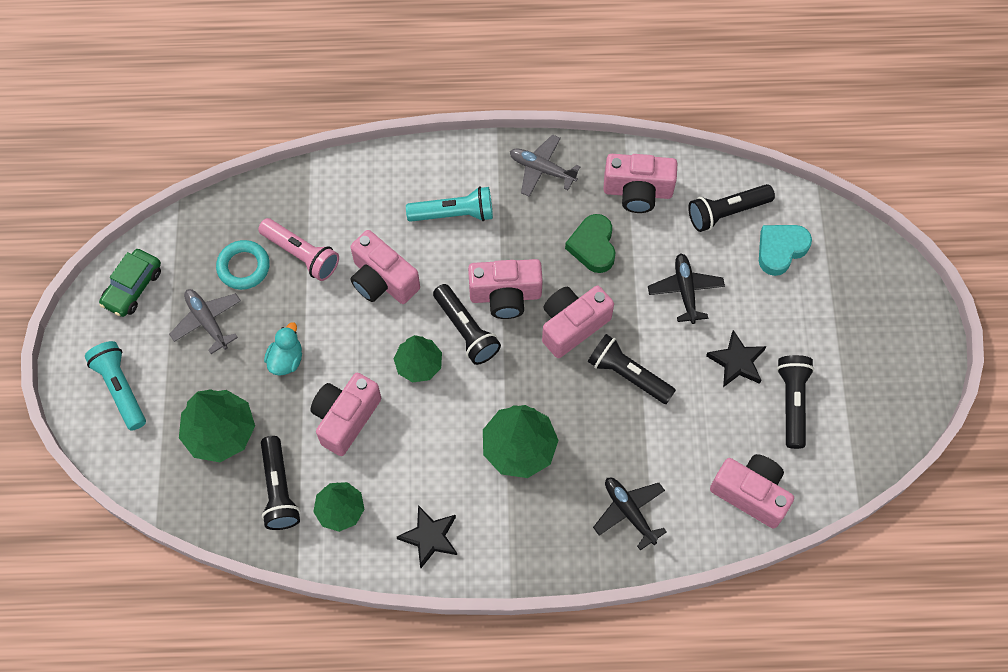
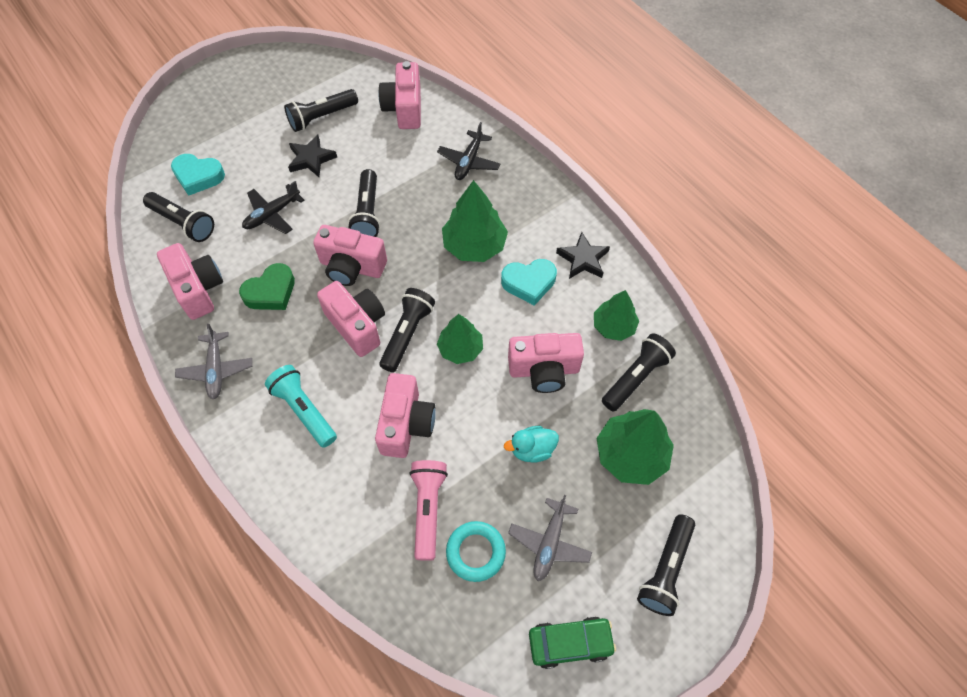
camera: 125 degrees left, 5 degrees down
turquoise flashlight [85,341,146,431] -> black flashlight [637,514,695,616]
none -> turquoise heart [501,259,557,306]

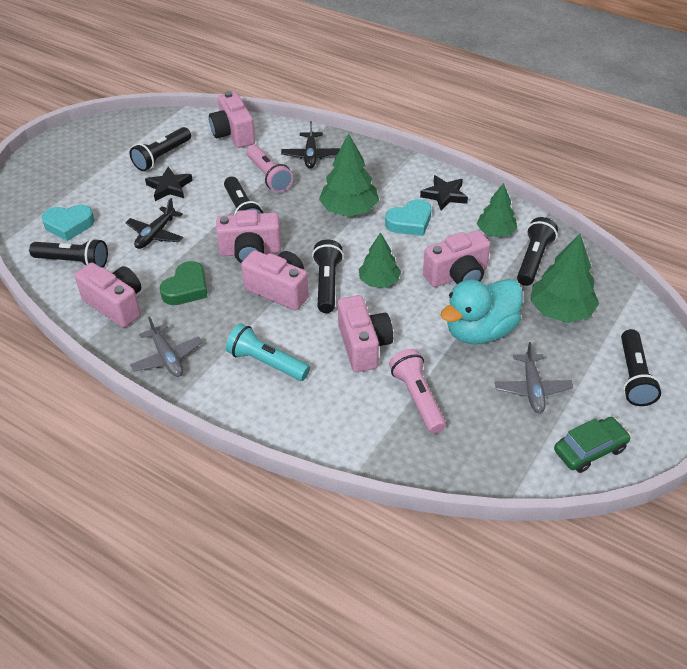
camera: 20 degrees left, 15 degrees down
turquoise ring [446,521,506,582] -> none
turquoise duck [504,426,559,463] -> turquoise duck [441,279,523,344], size x1.95
none -> pink flashlight [246,145,293,193]

